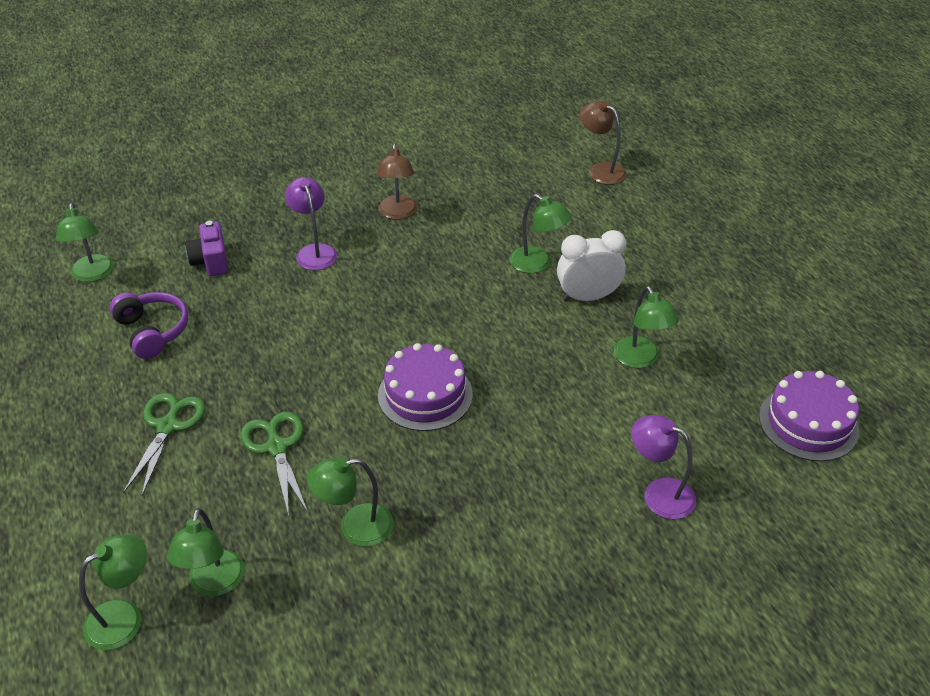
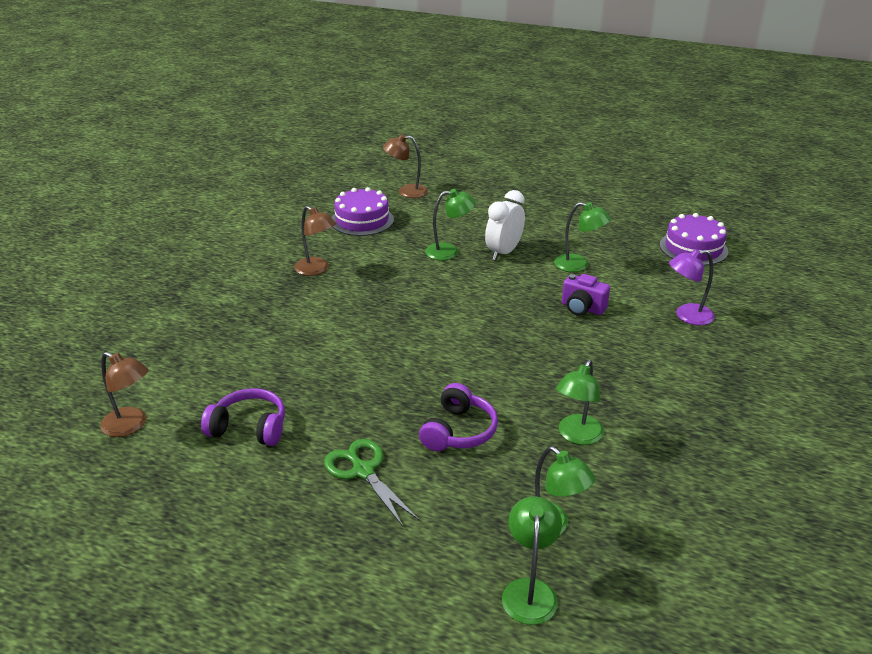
camera: 45 degrees left, 10 degrees down
green lamp [56,203,114,282] -> brown lamp [100,352,149,437]
purple camera [185,221,229,276] -> purple camera moved to [562,274,610,316]
green scissors [240,412,308,516] -> purple headphones [419,383,498,451]
purple lamp [285,177,337,270] -> none
purple cake [378,343,473,431] -> purple cake moved to [332,187,394,236]

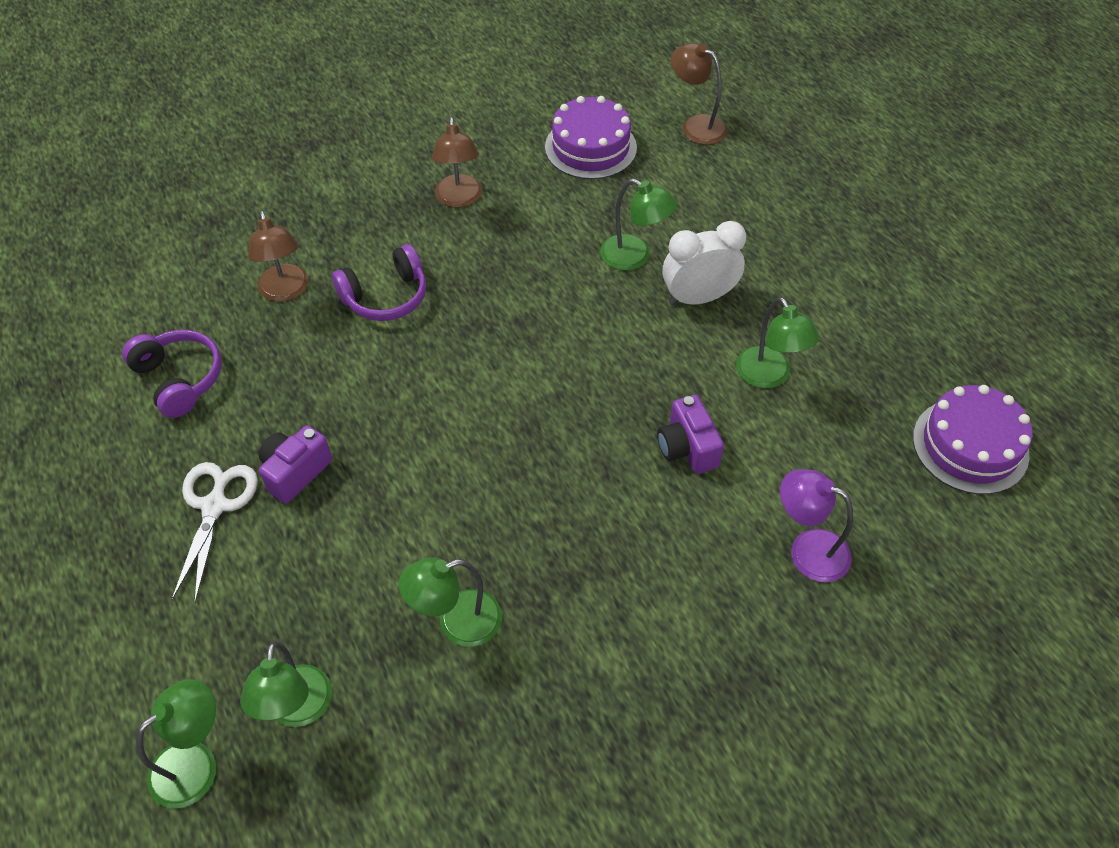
camera: 40 degrees right, 20 degrees up
brown lamp [100,352,149,437] -> brown lamp moved to [248,210,309,302]
green scissors [324,439,419,527] -> white scissors [172,462,258,602]
purple headphones [419,383,498,451] -> purple headphones moved to [332,244,426,321]
none -> purple camera [259,425,332,504]

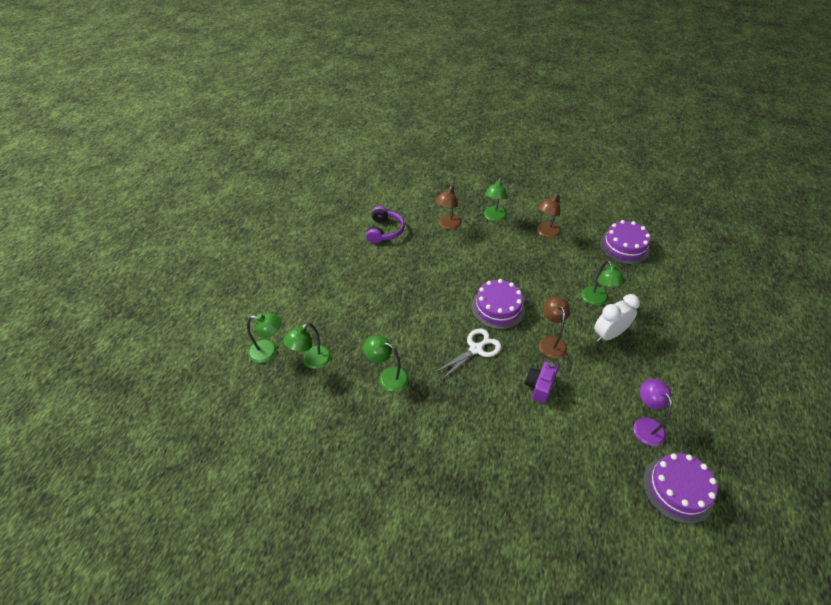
camera: 45 degrees right, 5 degrees down
white scissors [172,462,258,602] -> white scissors moved to [434,328,501,380]
purple camera [259,425,332,504] -> none
purple headphones [332,244,426,321] -> none
white clock [662,221,746,305] -> white clock turned 60 degrees counterclockwise [594,294,640,342]
brown lamp [671,43,728,145] -> brown lamp moved to [539,297,570,359]
green lamp [736,297,820,388] -> green lamp moved to [484,178,507,222]
purple lamp [780,469,853,582] -> purple lamp moved to [634,379,672,446]
none -> purple cake [471,279,525,330]

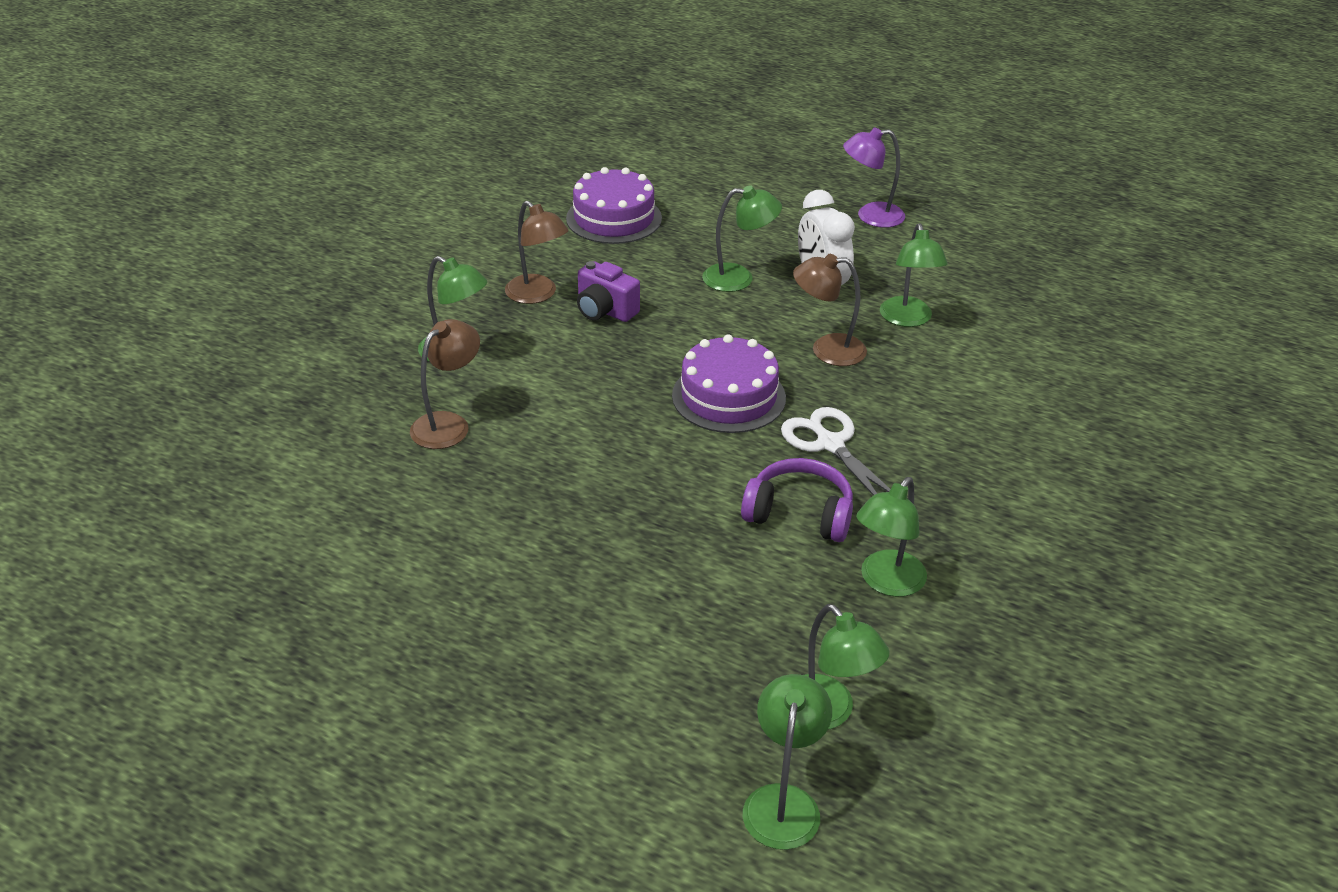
camera: 80 degrees left, 10 degrees down
purple headphones [366,206,405,243] -> purple headphones moved to [741,458,853,542]
brown lamp [435,186,461,230] -> brown lamp turned 90 degrees counterclockwise [410,319,480,449]
purple camera [524,361,559,403] -> purple camera moved to [577,261,640,322]
purple lamp [634,379,672,446] -> purple lamp moved to [843,127,905,228]
purple cake [643,453,717,524] -> none
none -> green lamp [880,223,948,327]

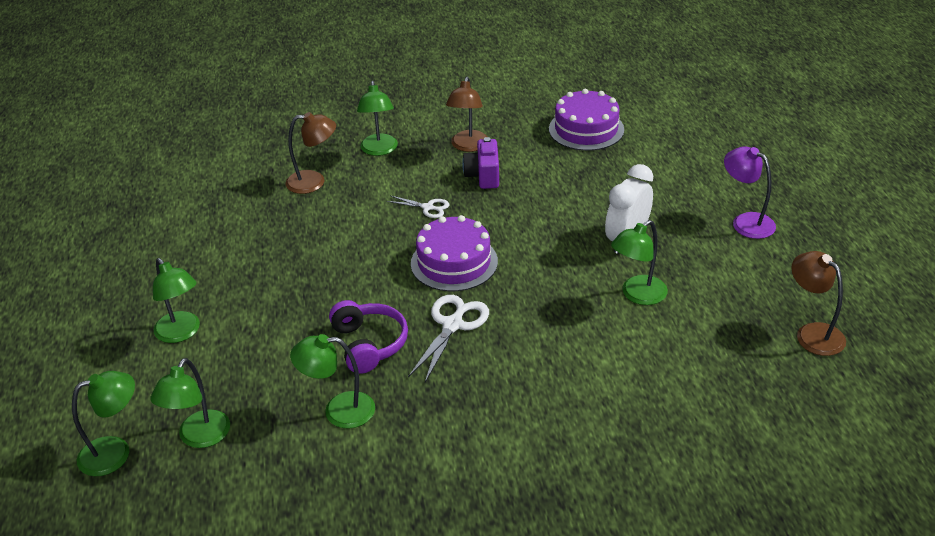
camera: 55 degrees right, 0 degrees up
green lamp [702,185,782,292] -> green lamp moved to [153,258,200,343]
brown lamp [793,254,867,366] -> brown lamp moved to [791,251,846,356]
none -> white scissors [386,196,449,218]

